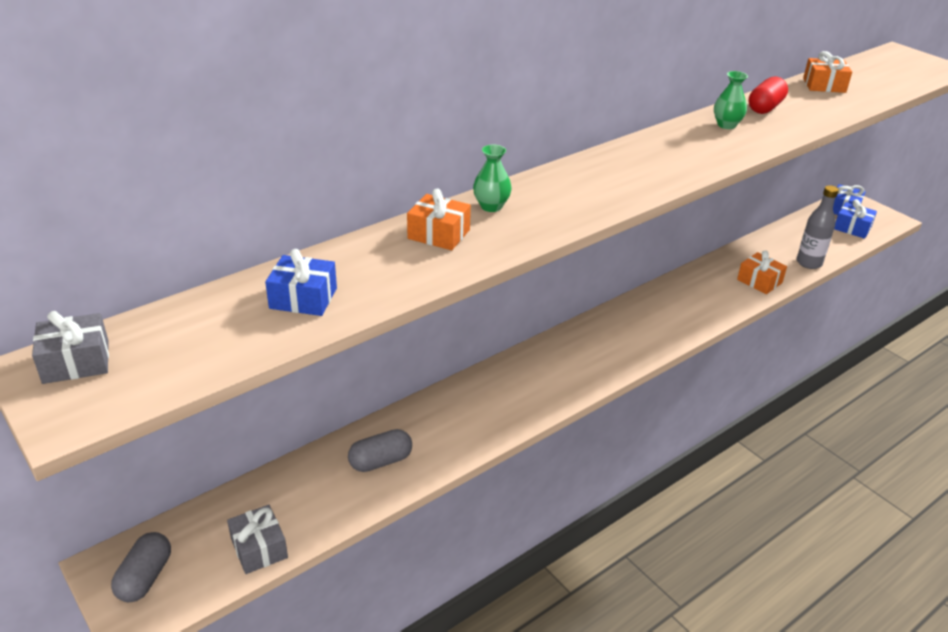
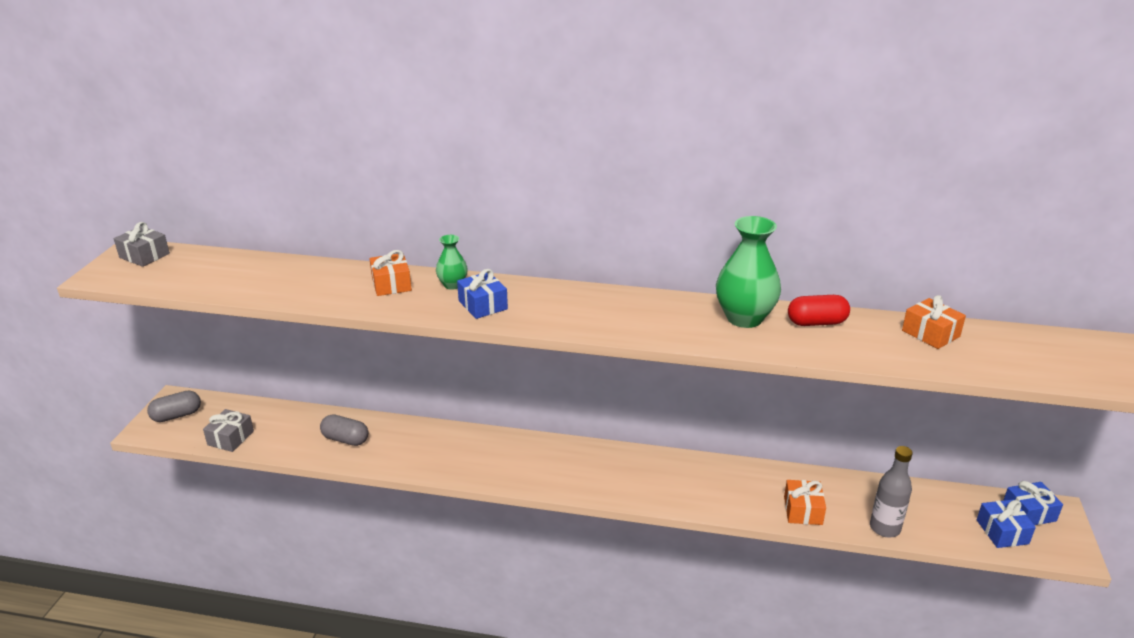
camera: 50 degrees right, 5 degrees down
blue gift [265,249,337,316] -> blue gift moved to [457,269,508,319]
green vase [714,71,748,129] -> green vase [716,216,781,328], size x1.89

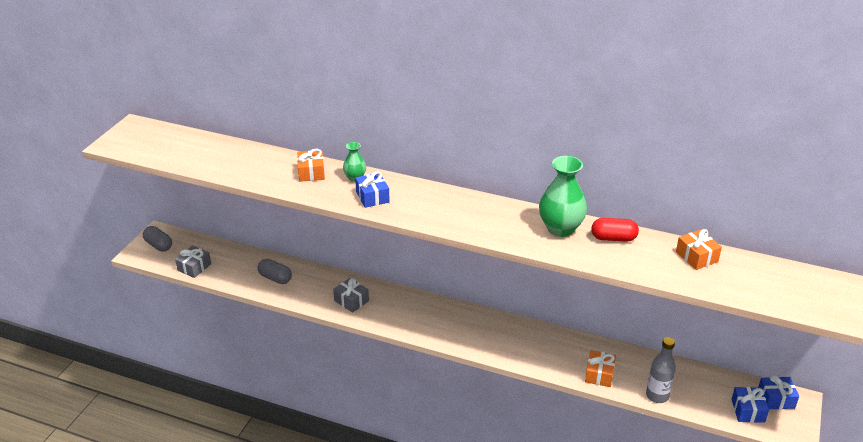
camera: 10 degrees right, 5 degrees up
grey gift [114,222,170,267] -> grey gift moved to [333,278,369,313]
grey capsule [147,391,201,422] -> grey capsule turned 60 degrees clockwise [143,226,172,251]

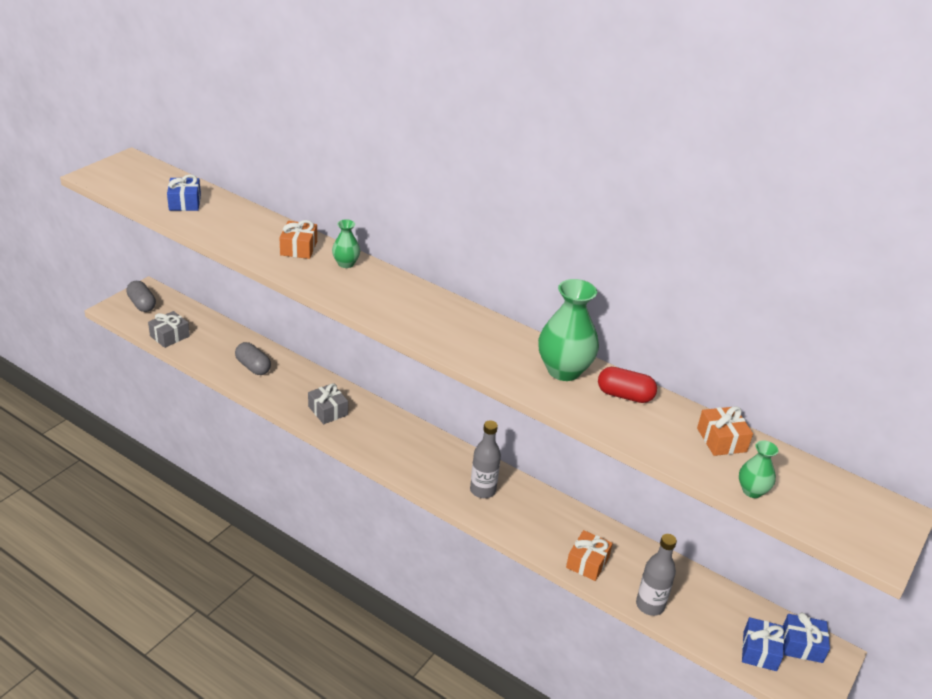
camera: 10 degrees right, 0 degrees up
blue gift [355,171,390,208] -> blue gift moved to [167,174,201,211]
none -> grey bottle [470,420,501,498]
none -> green vase [739,440,779,498]

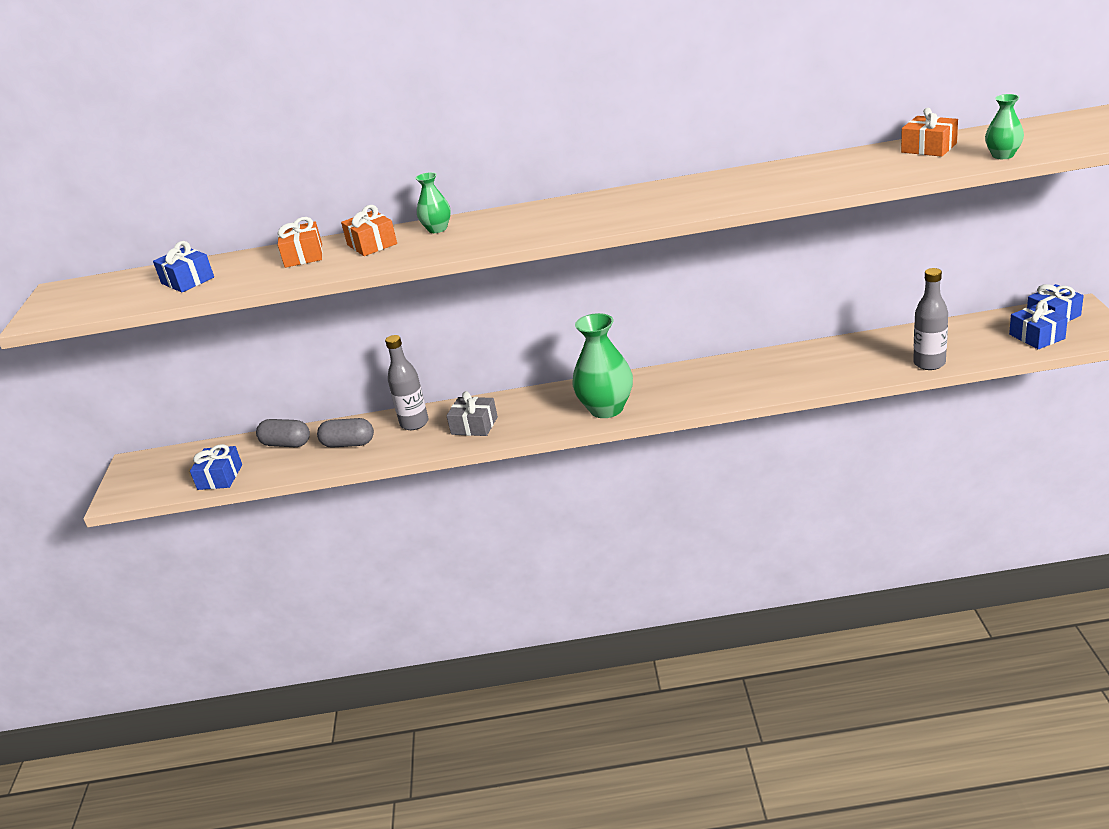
camera: 30 degrees left, 5 degrees down
grey capsule [126,281,156,312] -> grey capsule moved to [256,419,310,447]
grey gift [148,311,190,348] -> blue gift [190,444,242,490]
grey bottle [470,420,501,498] -> grey bottle moved to [385,335,428,430]
green vase [538,279,599,381] -> green vase moved to [572,313,633,418]
orange gift [566,530,613,581] -> orange gift moved to [278,217,323,268]
red capsule [598,367,657,403] -> none

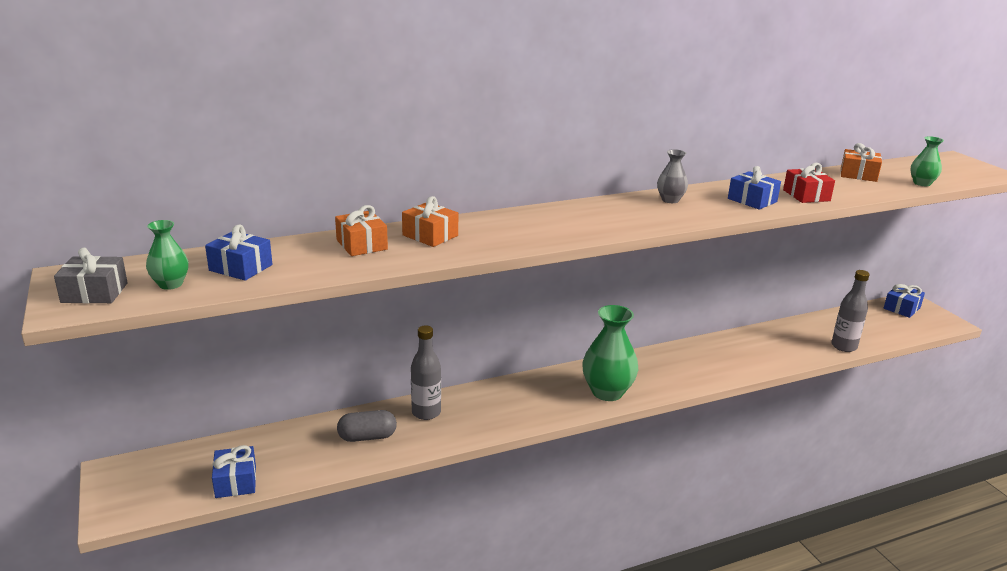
camera: 25 degrees left, 5 degrees down
grey capsule [256,419,310,447] -> none
green vase [415,172,451,233] -> green vase moved to [146,220,189,290]
grey gift [446,391,498,436] -> grey gift moved to [54,248,128,304]
blue gift [1009,300,1068,349] -> blue gift moved to [728,166,781,209]
none -> grey vase [657,149,688,203]
none -> red gift [783,163,835,203]

